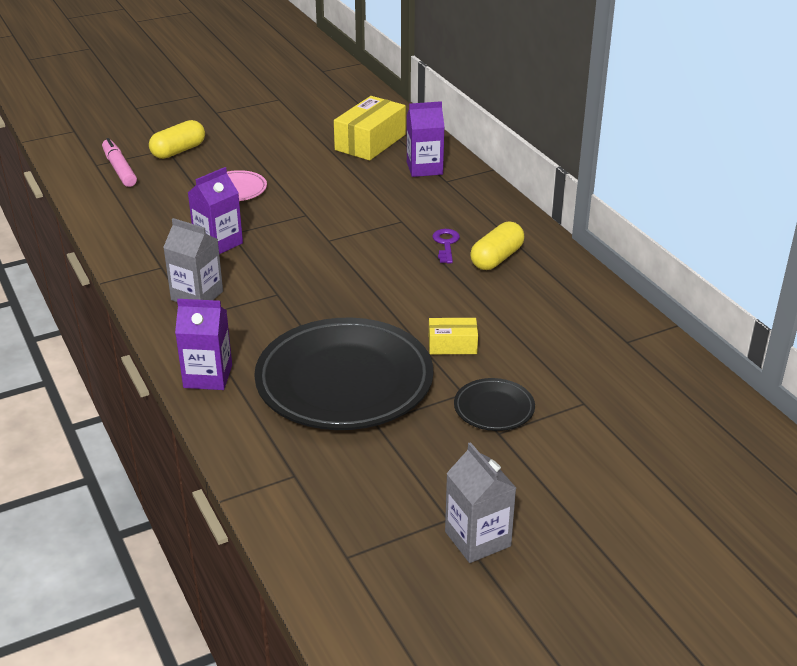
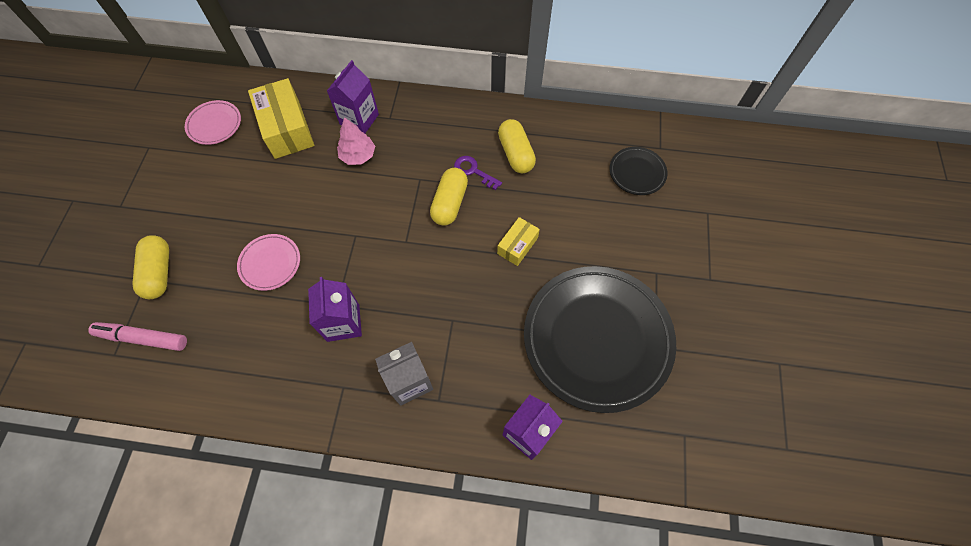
camera: 55 degrees left, 30 degrees up
yellow box [429,318,478,354] -> yellow box moved to [497,217,540,266]
grey carton [445,442,516,563] -> none
black plate [454,378,535,431] -> black plate moved to [610,147,668,195]
none -> pink plate [185,100,241,145]
none -> pink tree [337,117,375,165]
none -> yellow capsule [430,168,468,226]

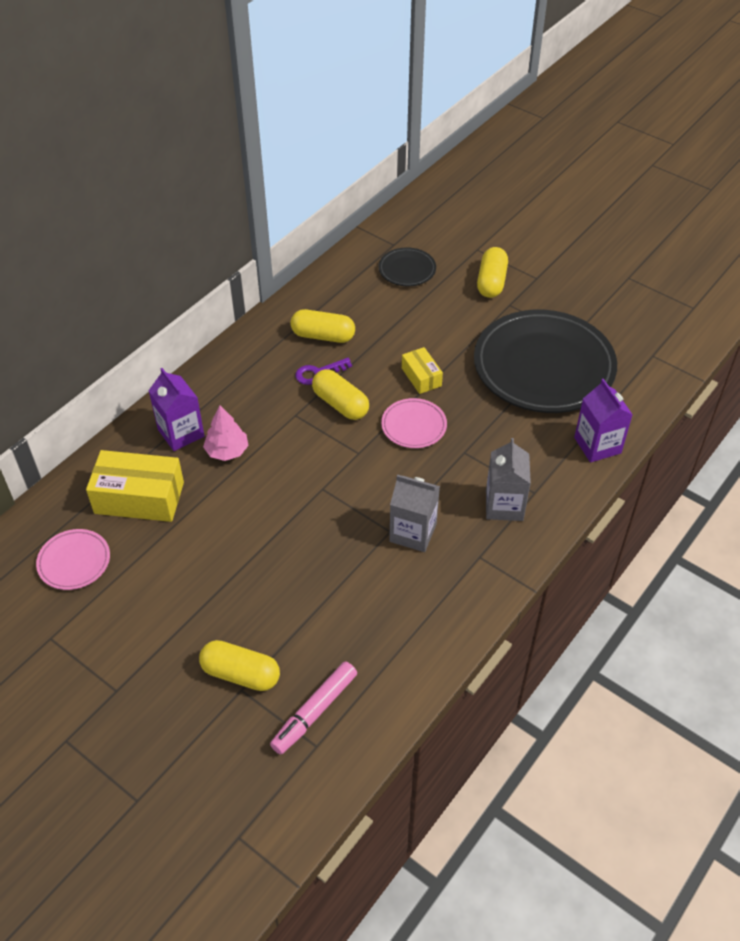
camera: 60 degrees left, 15 degrees down
pink plate [237,234,300,291] -> pink plate moved to [381,398,447,448]
purple carton [308,277,362,342] -> grey carton [389,475,440,552]
none -> yellow capsule [477,247,508,298]

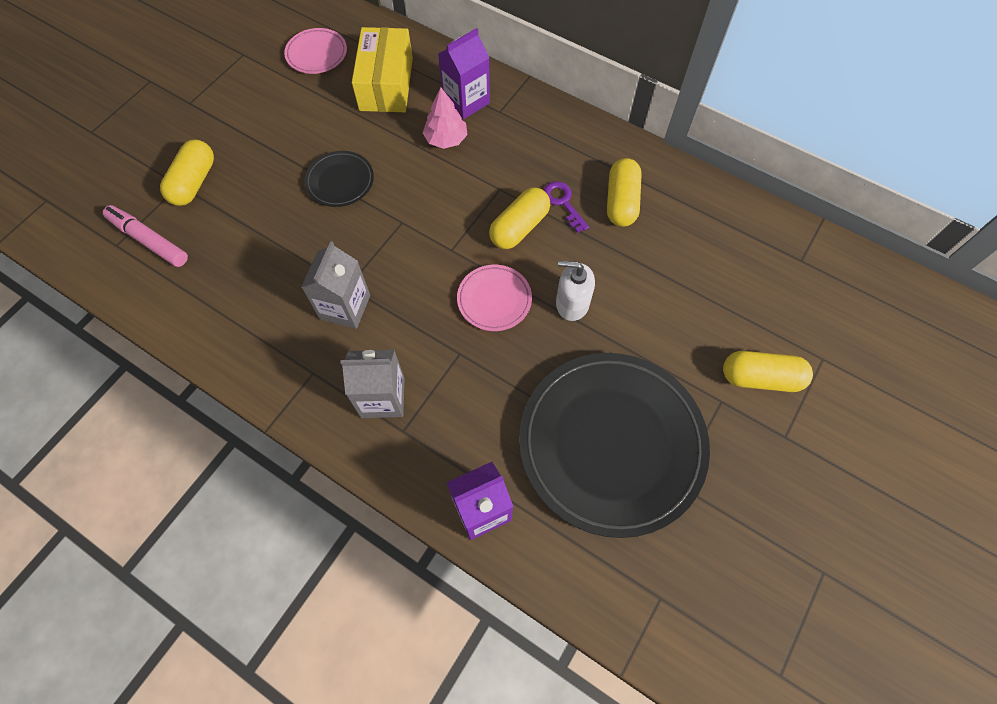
camera: 85 degrees right, 15 degrees up
black plate [379,248,436,286] -> black plate moved to [304,151,374,207]
yellow box [402,347,443,394] -> white soap dispenser [556,260,595,321]

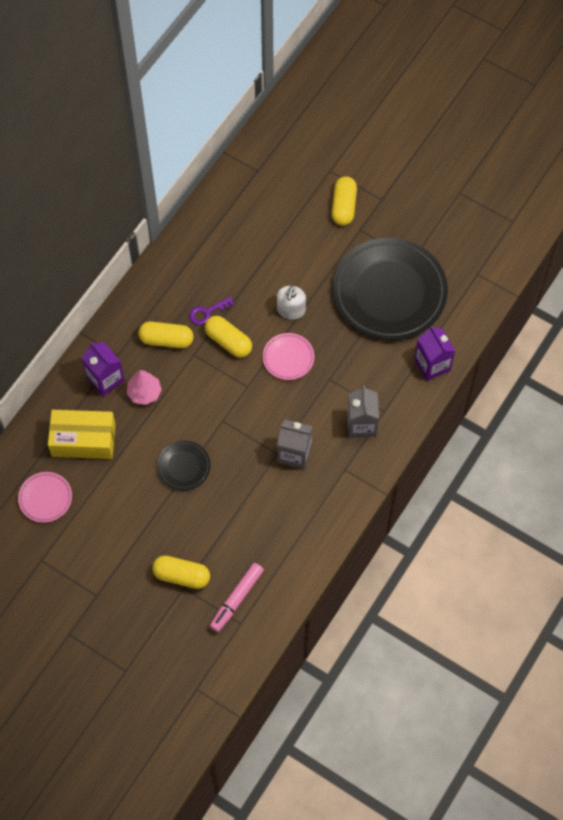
camera: 90 degrees left, 0 degrees up
yellow capsule [607,158,642,227] -> yellow capsule moved to [138,322,193,348]

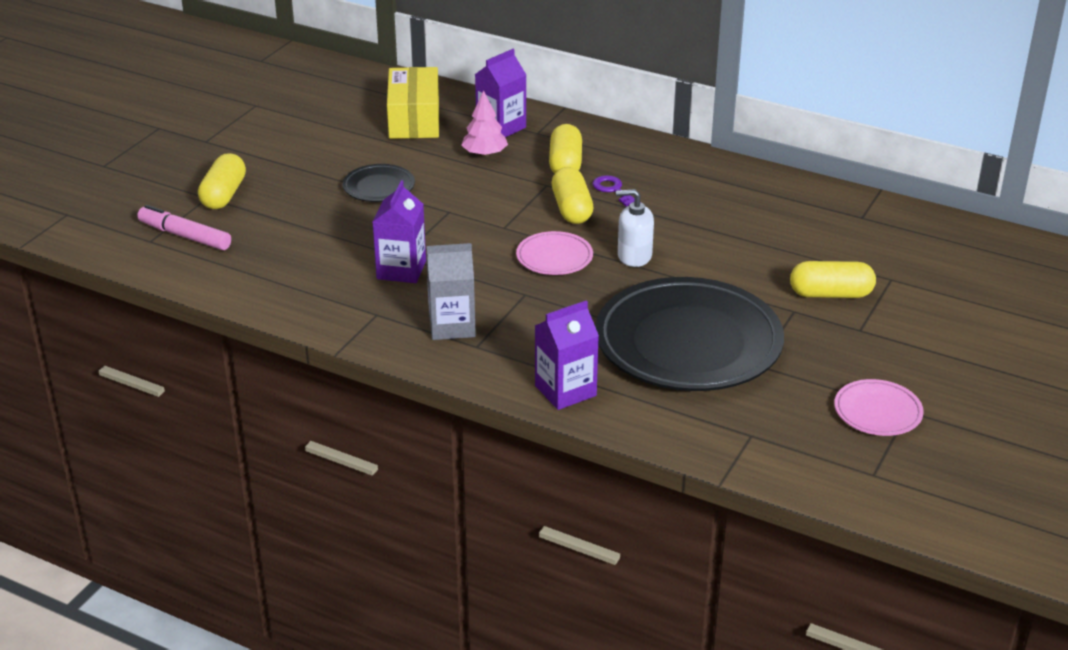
camera: 85 degrees right, 30 degrees down
pink plate [18,472,72,523] -> pink plate moved to [834,379,924,436]
yellow capsule [205,316,252,358] -> yellow capsule turned 45 degrees counterclockwise [552,167,593,224]
grey carton [277,420,313,469] -> purple carton [373,180,426,283]

